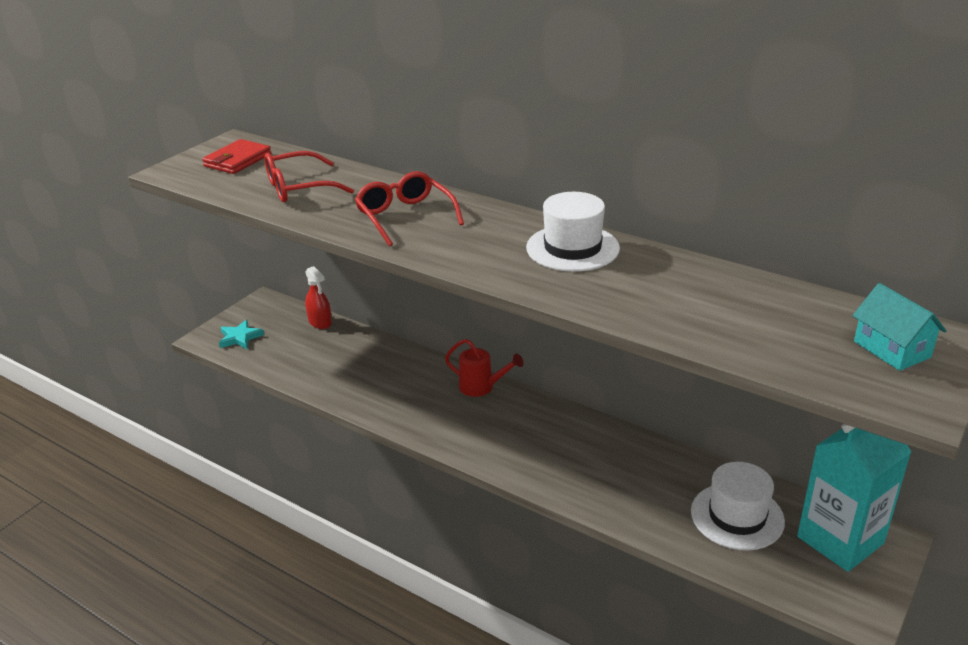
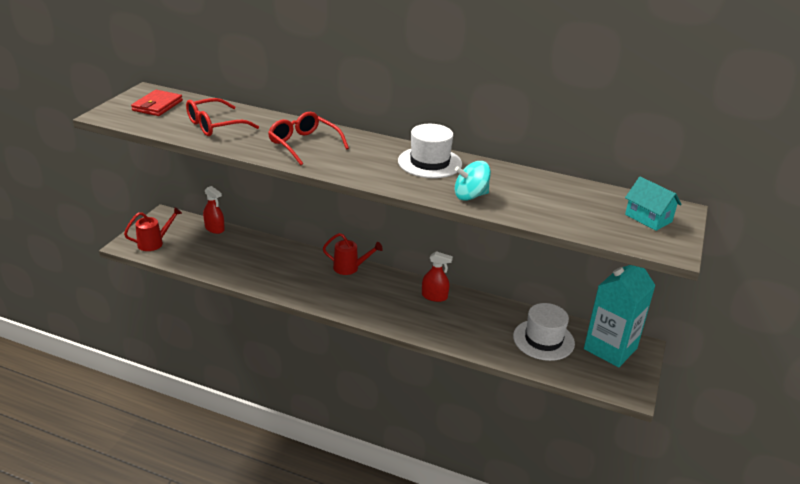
camera: 15 degrees left, 0 degrees up
turquoise star [219,320,264,349] -> red watering can [124,207,182,251]
none -> red spray bottle [422,251,453,302]
none -> turquoise spinning top [454,161,491,201]

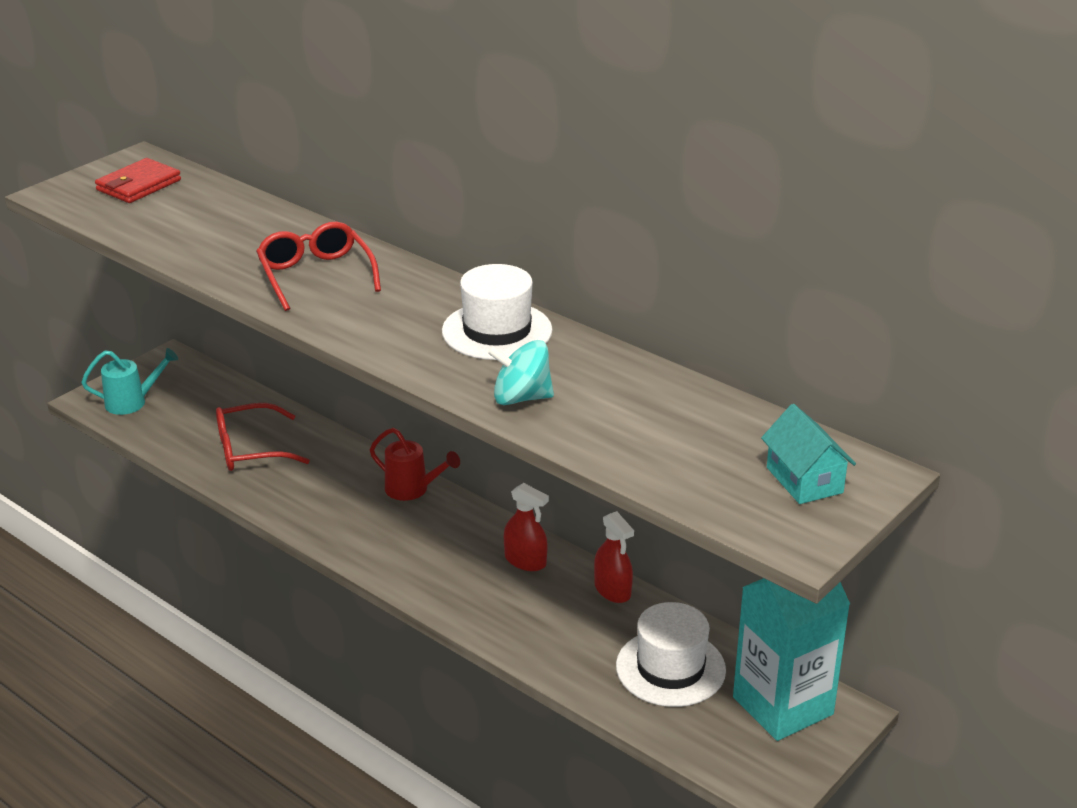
camera: 20 degrees right, 0 degrees up
red watering can [124,207,182,251] -> turquoise watering can [81,348,178,415]
red glasses [186,98,259,136] -> red glasses moved to [216,403,310,471]
red spray bottle [203,186,225,234] -> red spray bottle moved to [594,511,634,603]

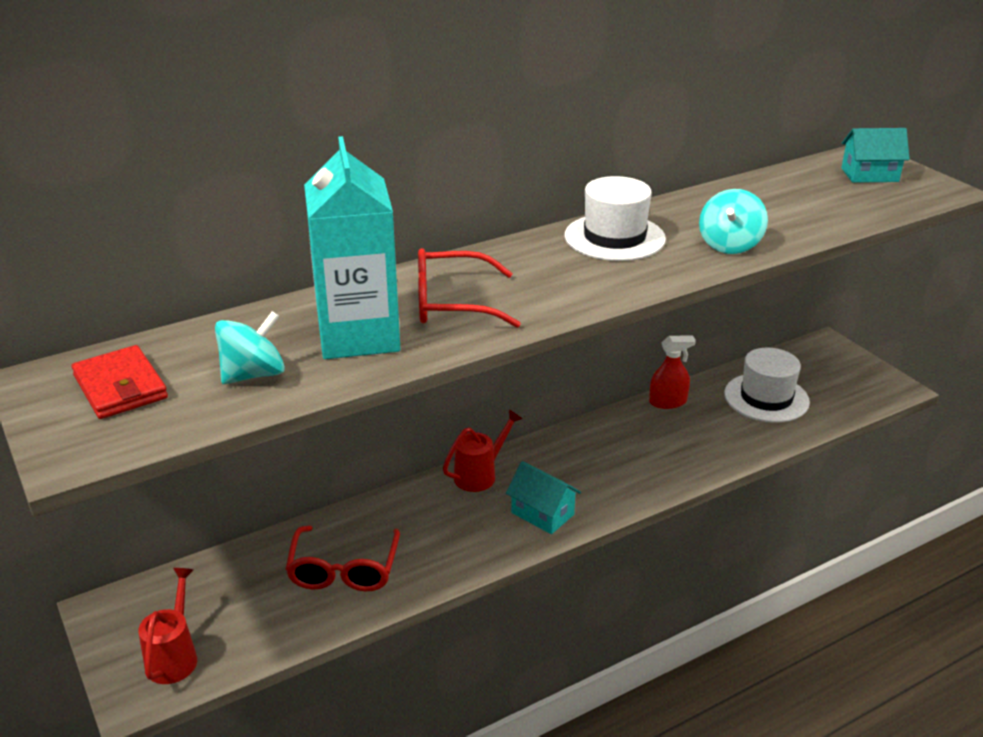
camera: 70 degrees left, 0 degrees up
turquoise watering can [81,348,178,415] -> red watering can [138,568,197,684]
red spray bottle [504,483,549,571] -> none
turquoise carton [733,578,850,741] -> turquoise carton moved to [304,136,400,359]
none -> turquoise spinning top [215,311,285,384]
none -> turquoise house [506,461,581,534]

